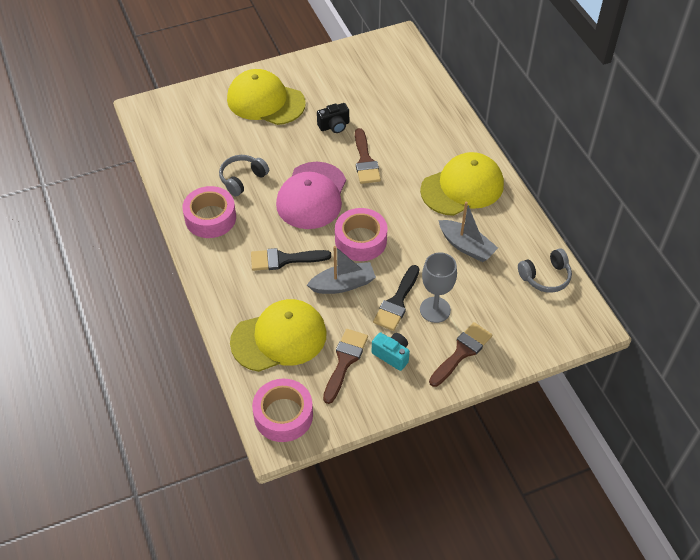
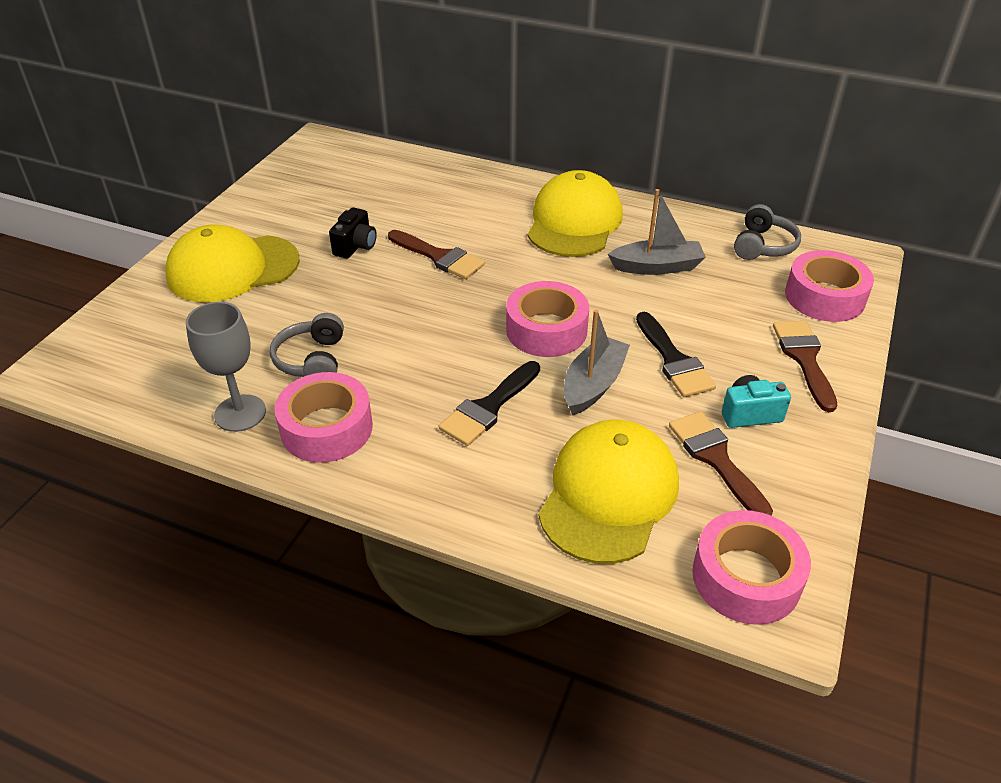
camera: 45 degrees left, 10 degrees down
pink cap [276,162,346,229] -> none
grey goblet [420,252,457,323] -> grey goblet moved to [186,302,266,432]
none -> pink tape [785,250,874,322]

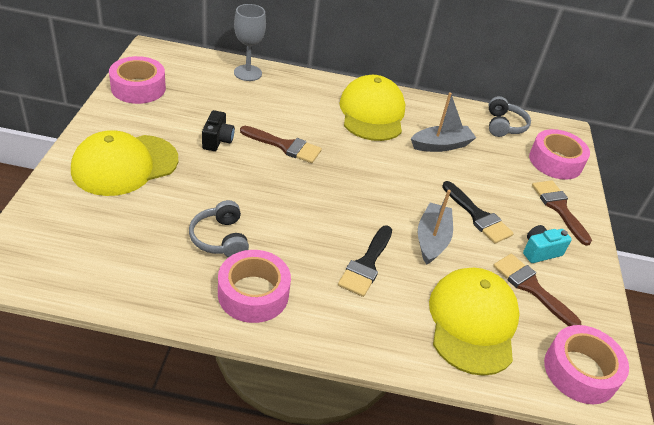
camera: 20 degrees left, 0 degrees up
grey goblet [186,302,266,432] -> grey goblet moved to [234,4,266,81]
pink tape [506,281,589,357] -> pink tape moved to [109,56,166,104]

